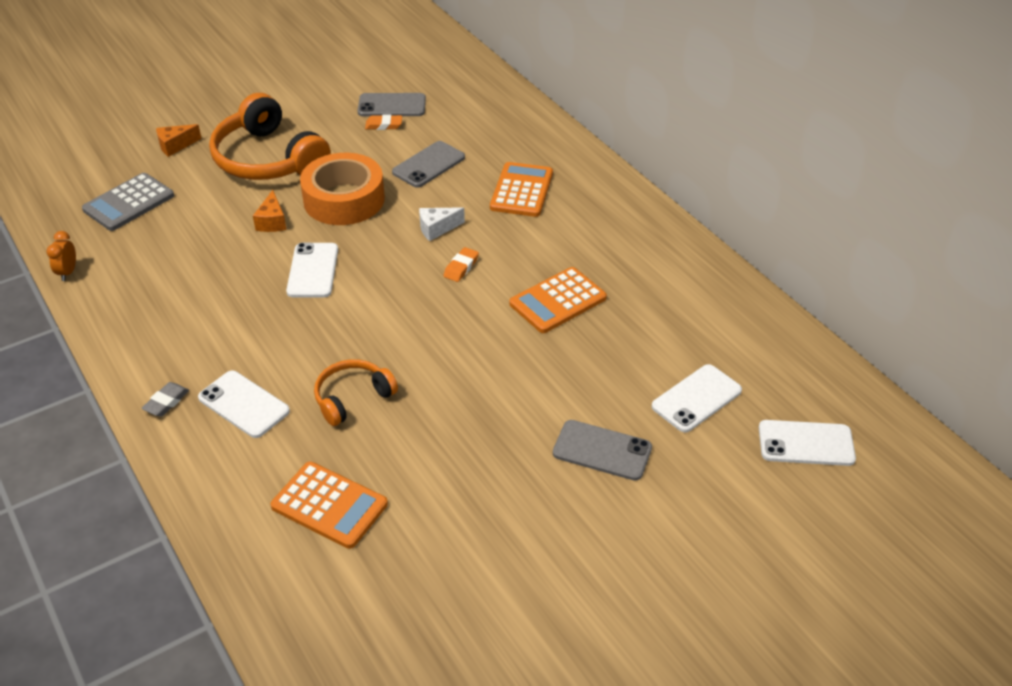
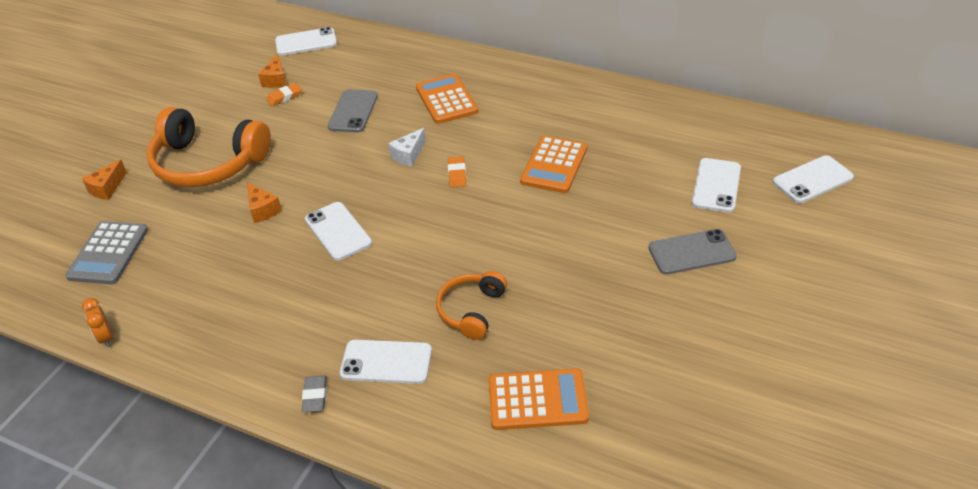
camera: 30 degrees left, 0 degrees up
orange tape [300,153,385,225] -> none
grey phone [357,93,426,116] -> orange cheese [258,54,287,88]
none -> white phone [275,27,337,56]

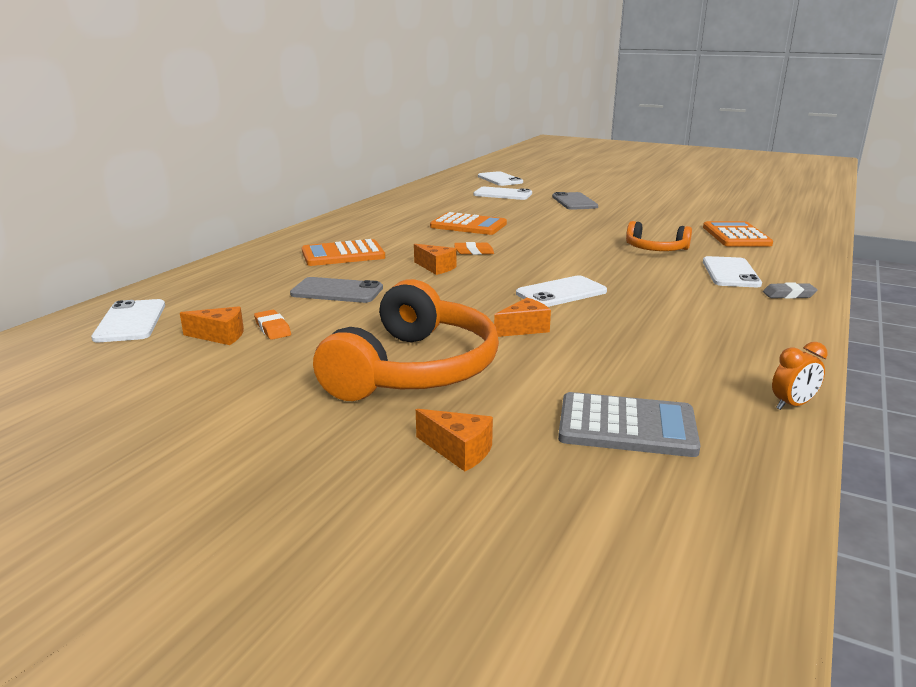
camera: 90 degrees left, 20 degrees down
white cheese [388,128,426,167] -> orange cheese [414,244,457,275]

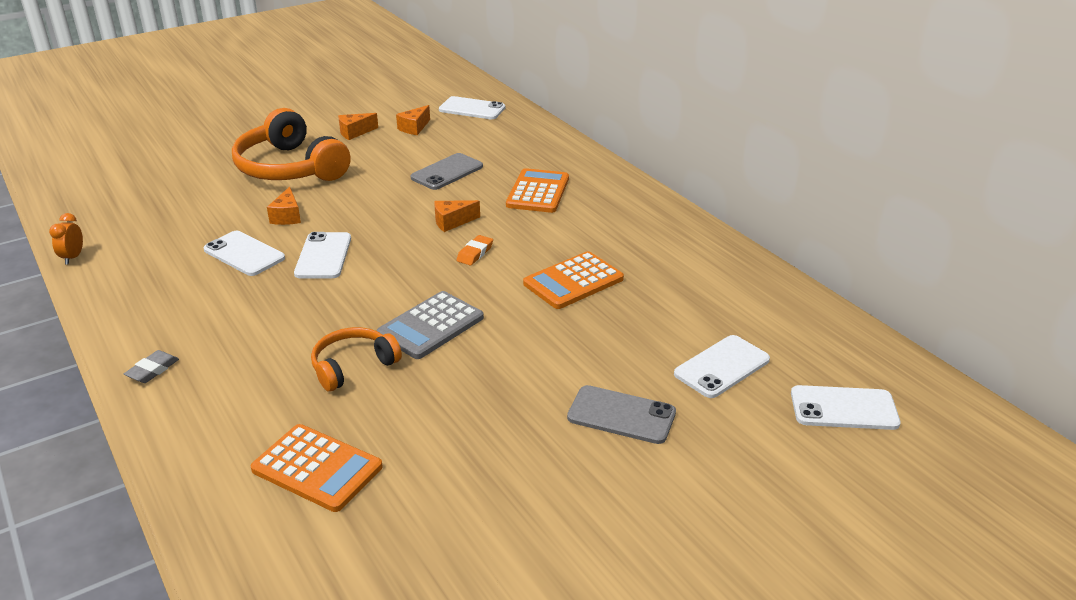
camera: 120 degrees right, 10 degrees up
orange eraser [254,310,291,340] -> none
orange cheese [416,409,493,472] -> orange cheese moved to [338,113,378,140]
grey calculator [558,392,701,457] -> grey calculator moved to [377,291,484,359]
white phone [703,256,762,287] -> white phone moved to [204,231,285,276]

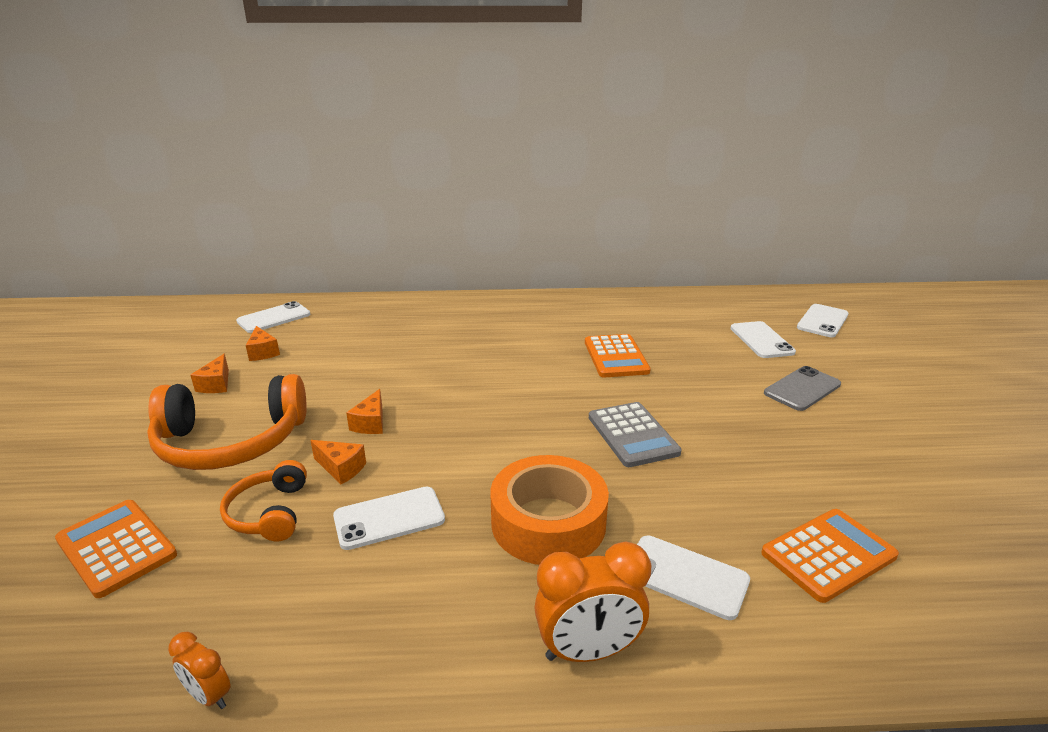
camera: 60 degrees left, 5 degrees down
grey eraser [124,350,179,383] -> orange clock [534,541,651,662]
white phone [294,232,351,278] -> white phone moved to [637,536,750,620]
orange headphones [311,327,402,392] -> orange headphones moved to [220,460,307,541]
grey phone [411,153,483,190] -> none
orange cheese [434,200,480,232] -> orange cheese moved to [346,389,383,434]
orange eraser [456,235,493,265] -> none
orange calculator [506,168,569,213] -> orange calculator moved to [55,500,177,598]
none -> orange tape [490,455,609,565]

